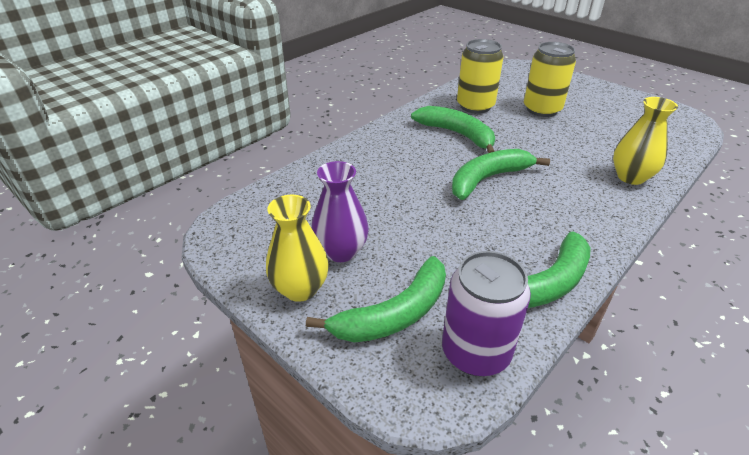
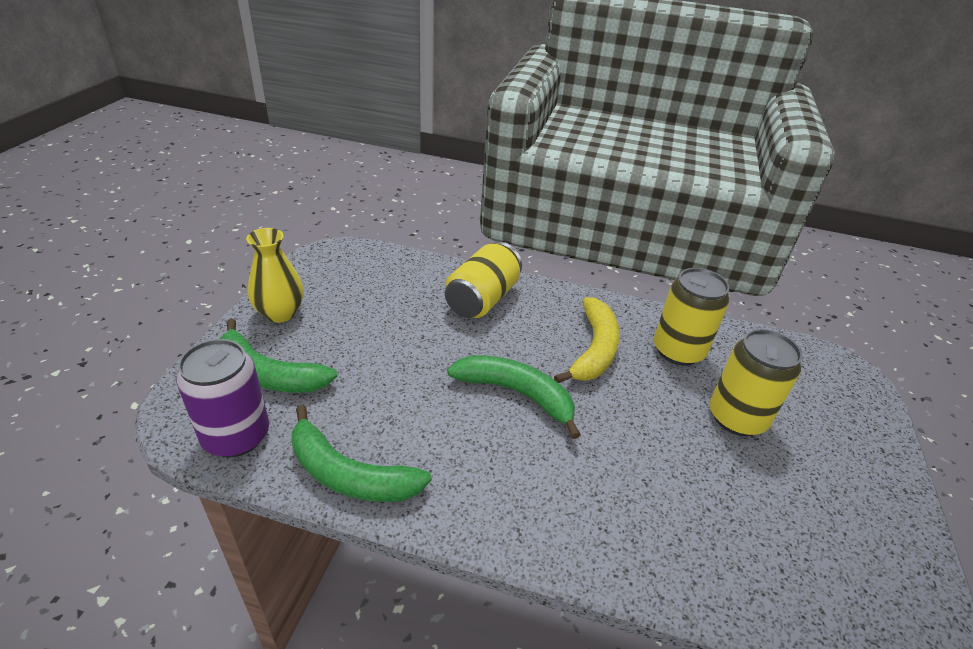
camera: 60 degrees right, 0 degrees up
purple vase [311,161,369,262] -> none
green banana [411,106,495,153] -> yellow banana [554,297,620,383]
yellow vase [613,97,678,185] -> none
none -> yellow can [445,242,522,318]

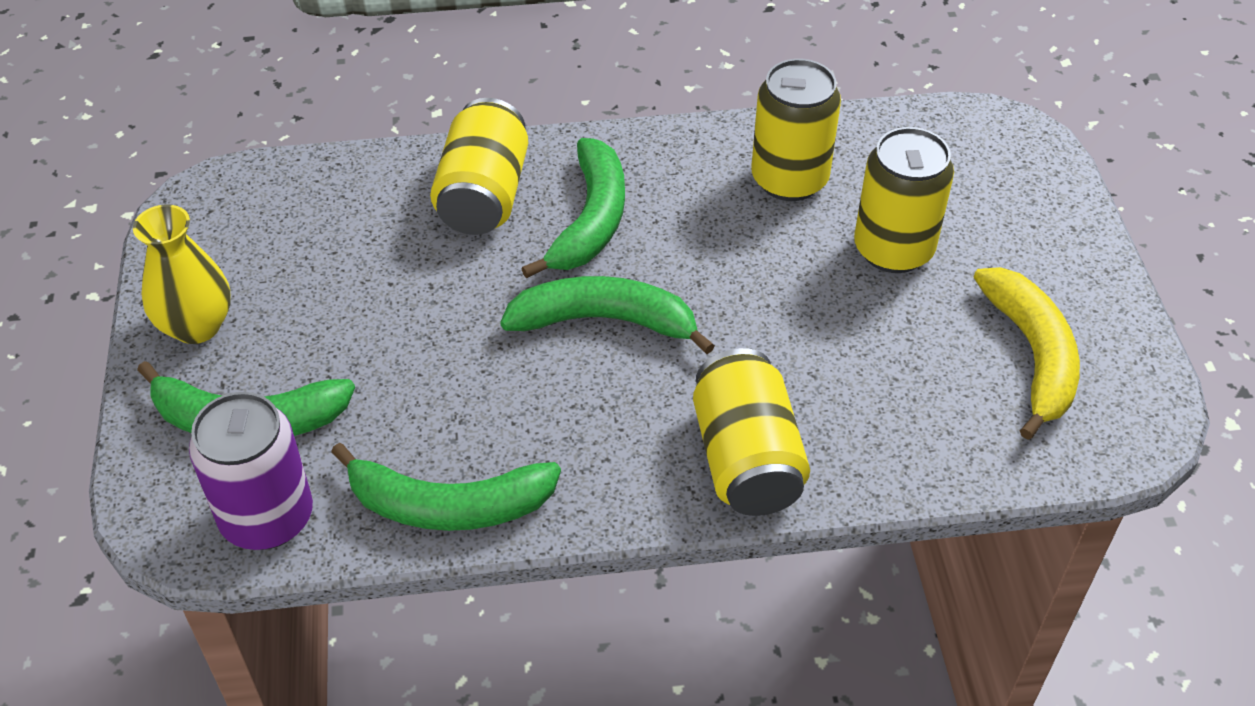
camera: 20 degrees left, 10 degrees up
yellow banana [554,297,620,383] -> yellow banana moved to [974,267,1080,440]
none -> green banana [521,138,625,279]
none -> yellow can [693,348,810,516]

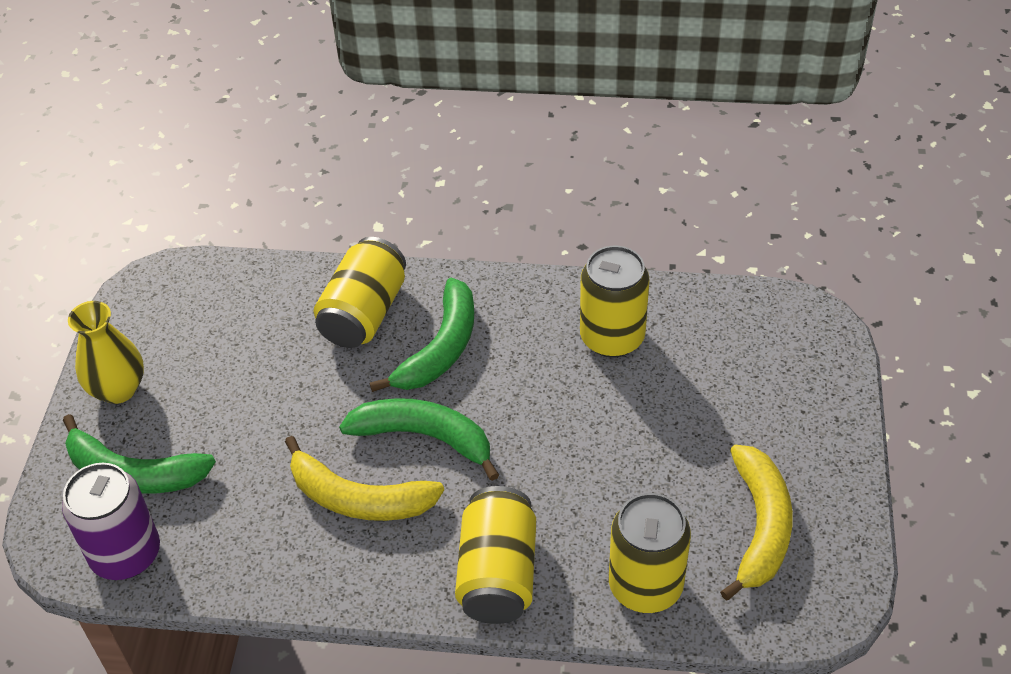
camera: 15 degrees right, 0 degrees up
green banana [331,443,561,531] -> none
yellow can [854,127,954,273] -> yellow can moved to [609,493,691,613]
none -> yellow banana [285,436,444,521]

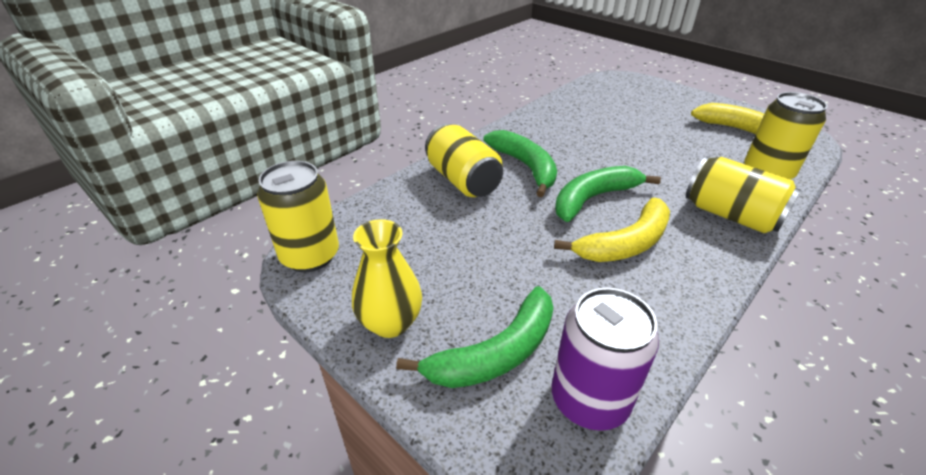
camera: 55 degrees left, 10 degrees down
yellow can [580,246,649,358] -> yellow can moved to [257,161,339,272]

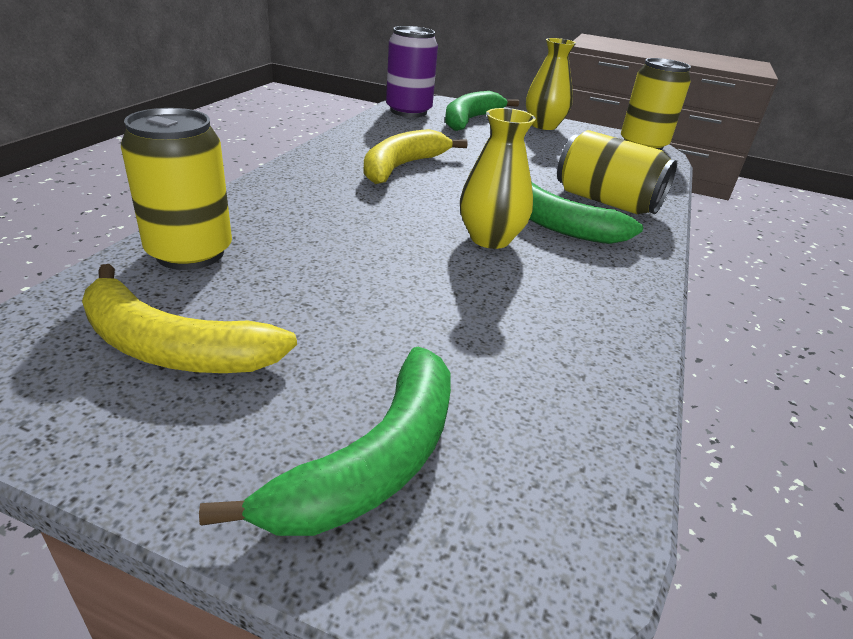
camera: 155 degrees right, 5 degrees down
green banana [555,166,661,222] -> green banana moved to [199,347,451,536]
yellow can [686,156,801,233] -> none
none -> yellow vase [460,108,536,249]

